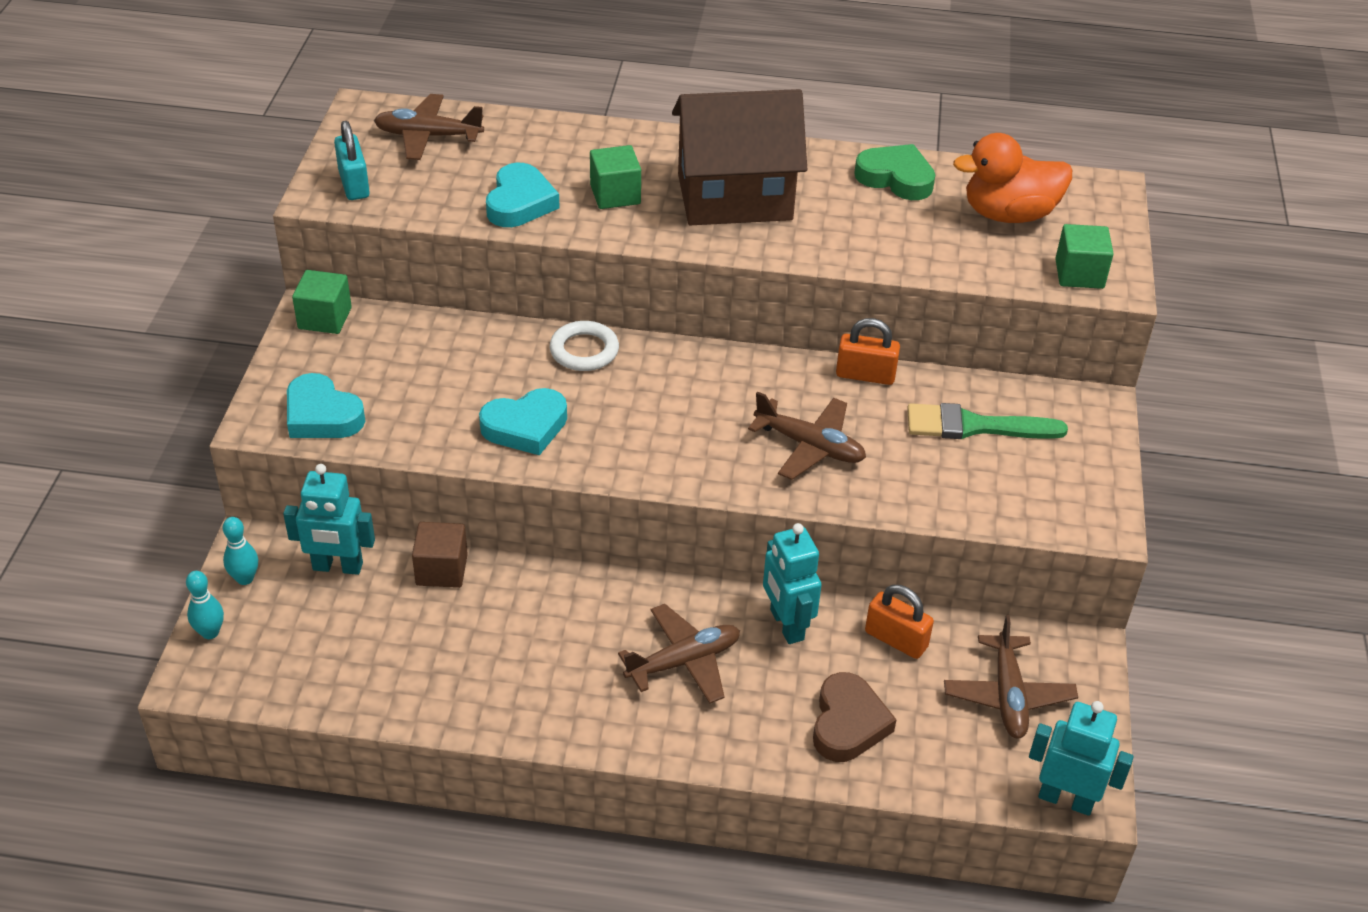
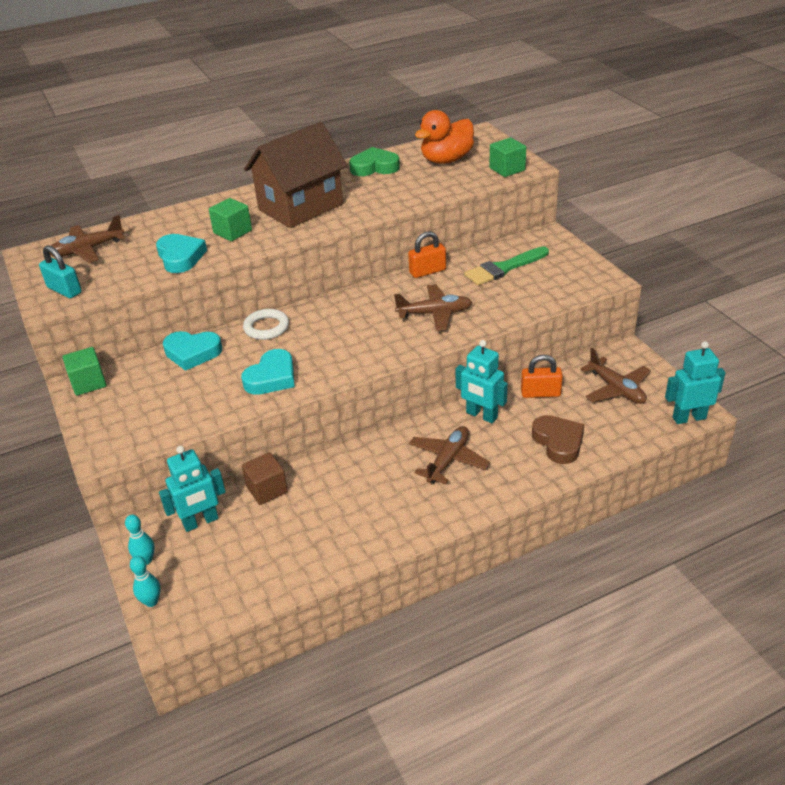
camera: 30 degrees left, 5 degrees down
turquoise heart [287,373,365,438] -> turquoise heart moved to [163,331,222,371]

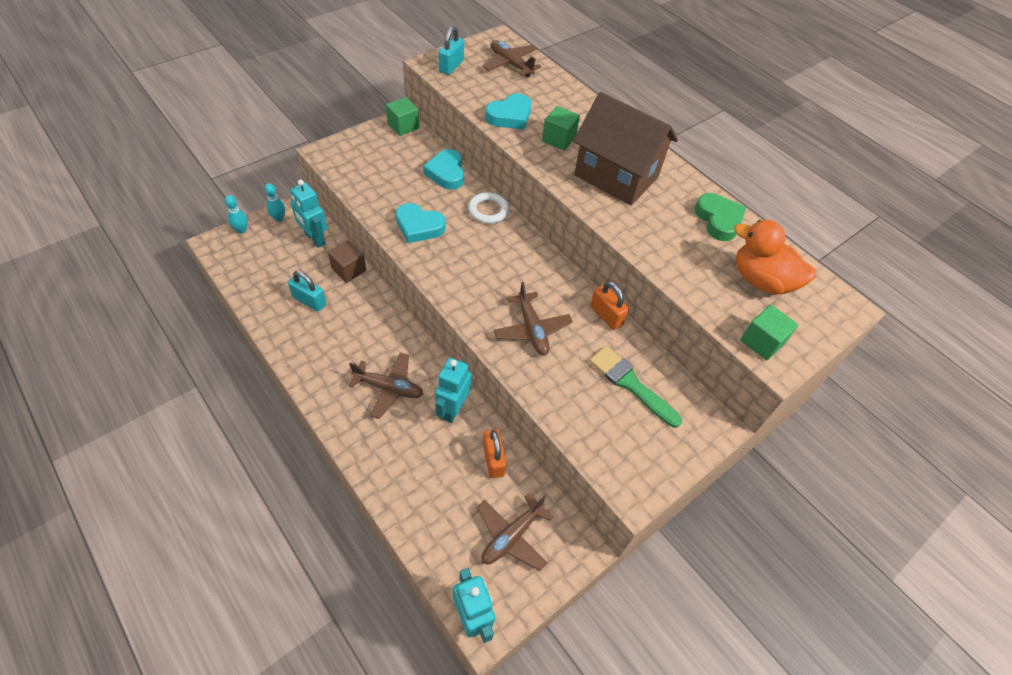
camera: 70 degrees right, 15 degrees up
brown heart [532,415,585,464] -> none
none -> turquoise padlock [288,271,326,311]

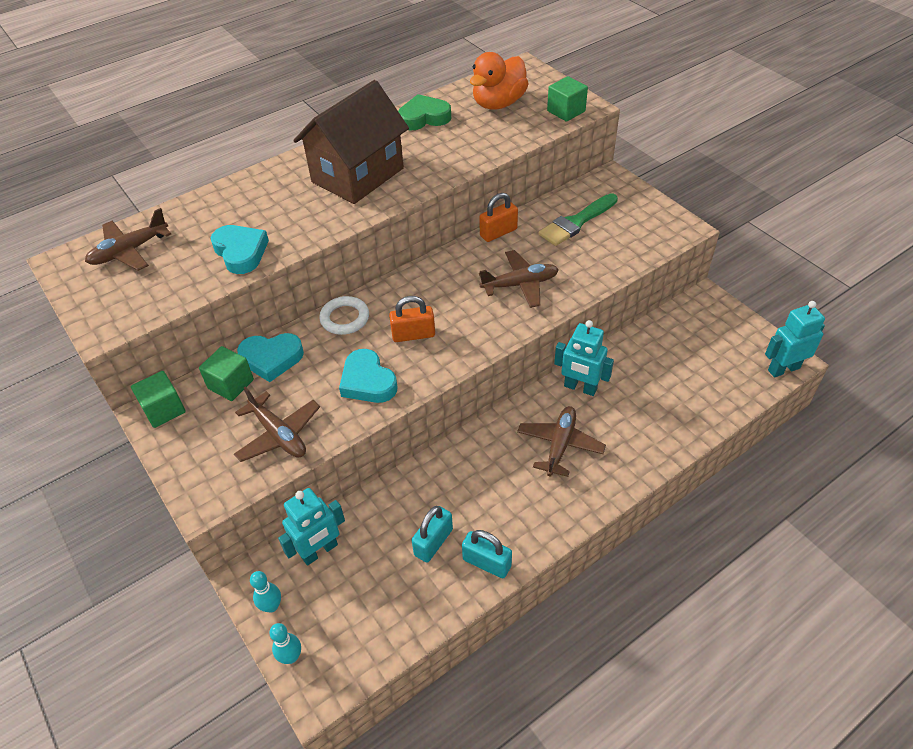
camera: 80 degrees left, 5 degrees down
brown cube [328,240,366,283] -> none
turquoise heart [396,203,446,243] -> turquoise heart turned 120 degrees clockwise [339,349,397,403]
turquoise padlock [438,26,464,75] -> turquoise padlock moved to [462,530,512,578]
brown plane [477,493,553,571] -> brown plane moved to [234,387,320,462]
orange padlock [483,429,507,478] -> orange padlock moved to [389,296,435,342]
green cube [542,106,580,150] -> green cube moved to [199,346,254,401]

